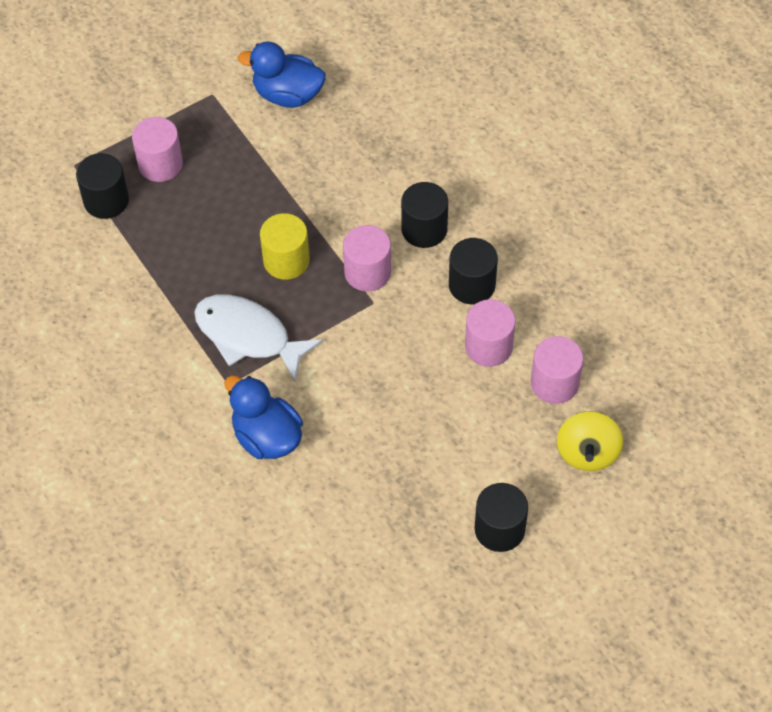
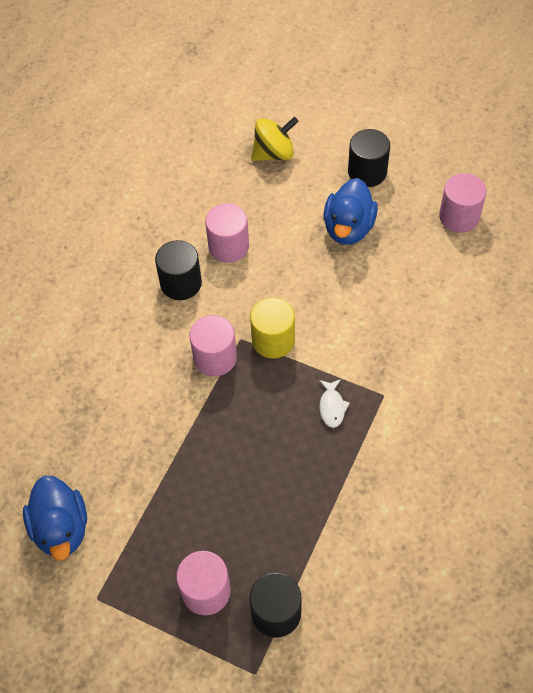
camera: 120 degrees left, 0 degrees up
white fish [194,294,323,381] -> white fish [319,379,350,428], size x0.44
blue duck [224,375,303,459] -> blue duck moved to [323,178,378,245]
yellow cylinder [260,213,310,280] -> yellow cylinder moved to [250,297,295,359]
black cylinder [401,182,448,248] -> none
pink cylinder [531,336,583,404] -> pink cylinder moved to [439,173,486,233]

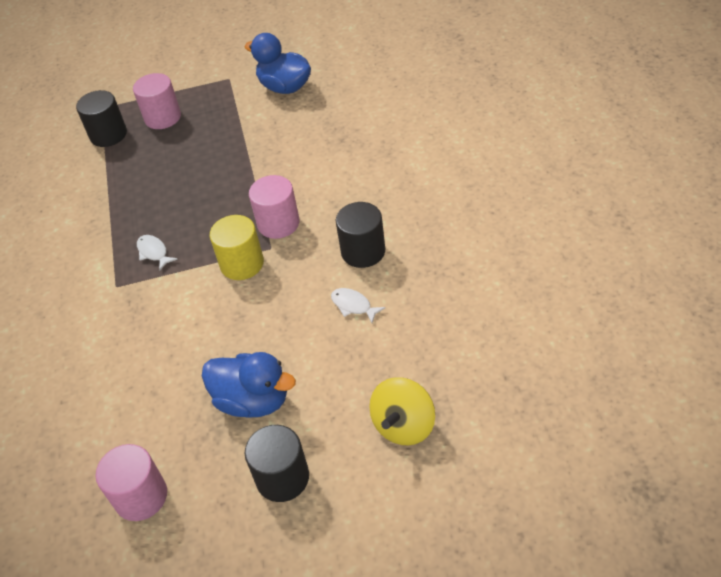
camera: 145 degrees right, 10 degrees down
pink cylinder [205,203,249,263] -> white fish [331,288,385,323]
blue duck [323,178,378,245] -> blue duck turned 135 degrees clockwise [202,352,296,418]

